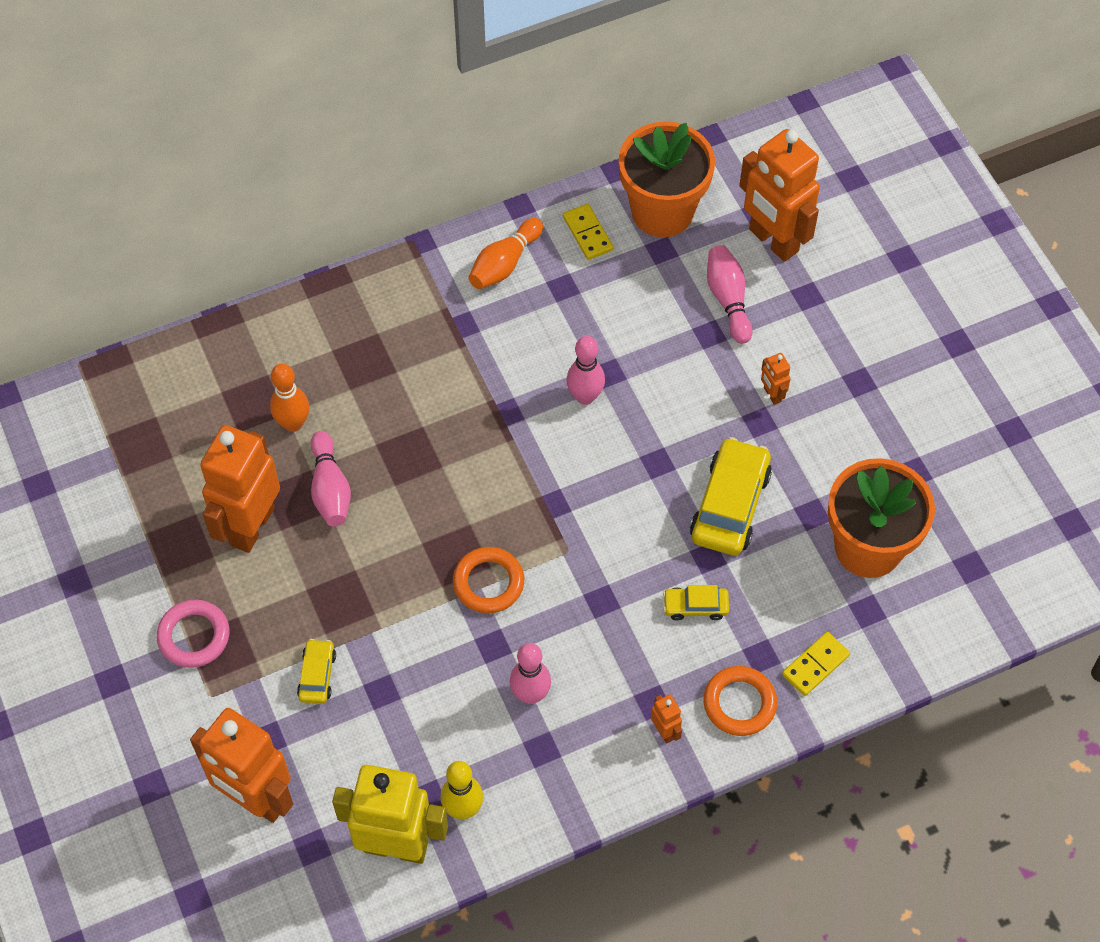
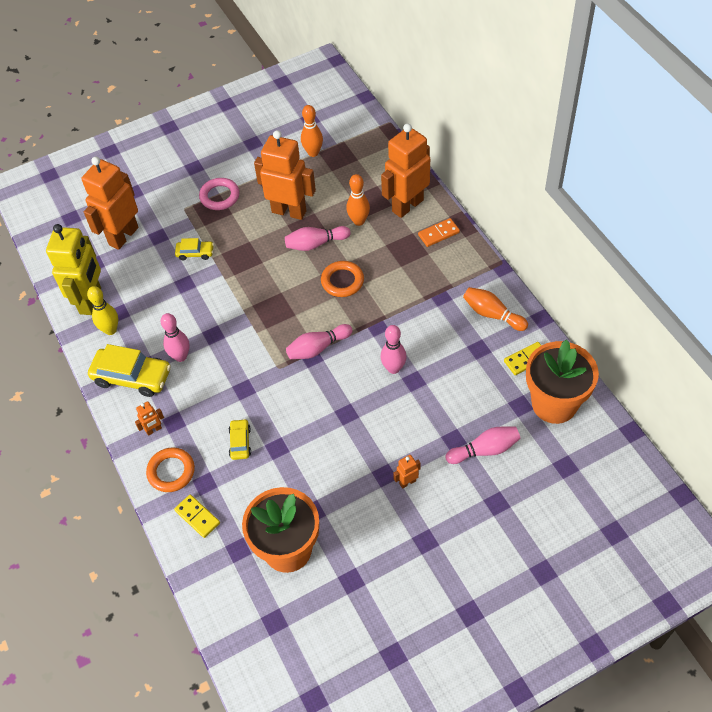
camera: 90 degrees right, 5 degrees down
orange ring [453,547,524,613] -> orange ring moved to [321,261,364,297]
yellow car [690,437,772,556] -> yellow car moved to [88,344,171,397]
orange robot [739,129,820,262] -> orange robot moved to [381,123,430,218]
none -> pink bowling pin [286,324,353,359]
none -> orange bowling pin [301,105,323,157]
none -> orange domino [418,218,460,247]

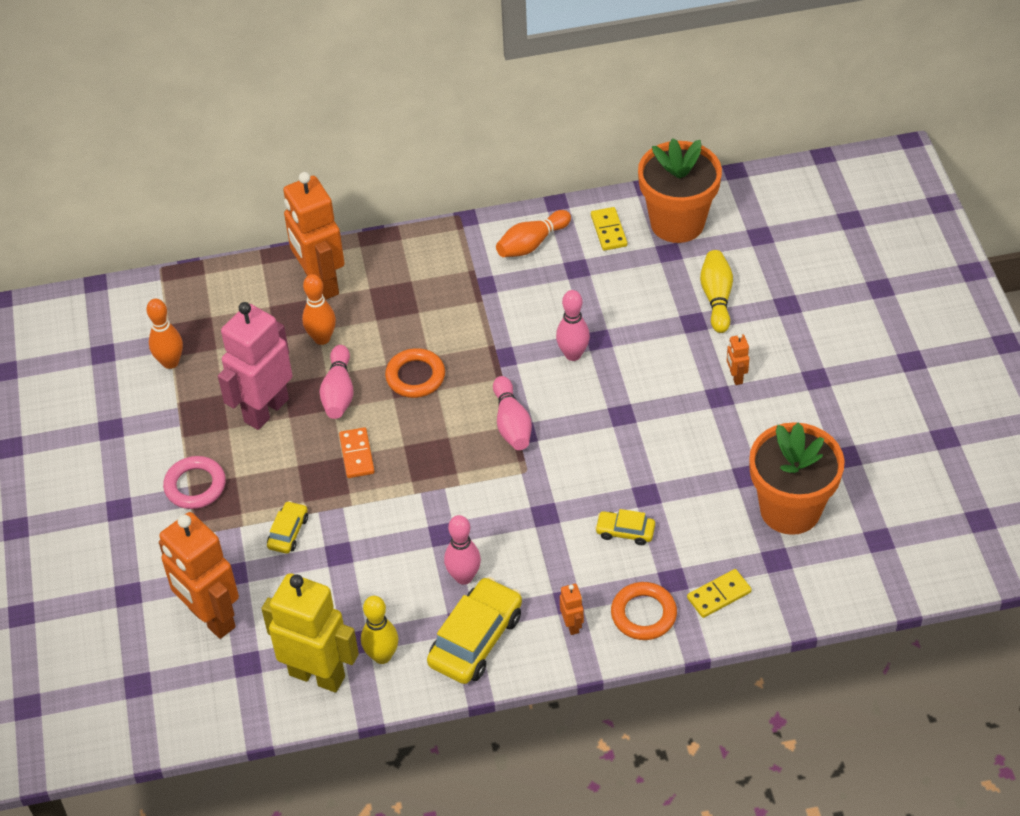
camera: 75 degrees left, 5 degrees down
orange robot [254,130,316,220] -> pink robot [218,302,292,430]
orange domino [418,218,460,247] -> orange domino moved to [339,427,375,478]
pink bowling pin [445,426,520,464] -> yellow bowling pin [700,250,733,333]

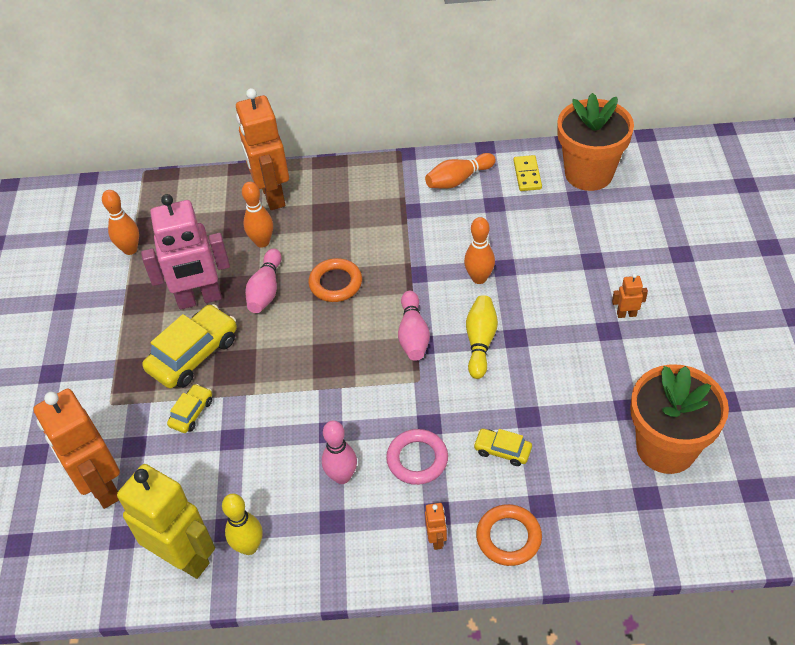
camera: 10 degrees right, 0 degrees up
pink ring [163,456,226,509] -> pink ring moved to [386,429,448,485]
pink robot [218,302,292,430] -> pink robot turned 150 degrees counterclockwise [141,194,230,309]
orange domino [339,427,375,478] -> none
yellow car [427,577,522,684] -> yellow car moved to [142,304,237,388]
pink bowling pin [556,290,590,361] -> orange bowling pin [464,217,495,284]
yellow domino [687,569,752,618] -> none
yellow bowling pin [700,250,733,333] -> yellow bowling pin moved to [466,295,498,379]
orange robot [727,333,749,385] -> orange robot turned 90 degrees clockwise [612,274,648,318]

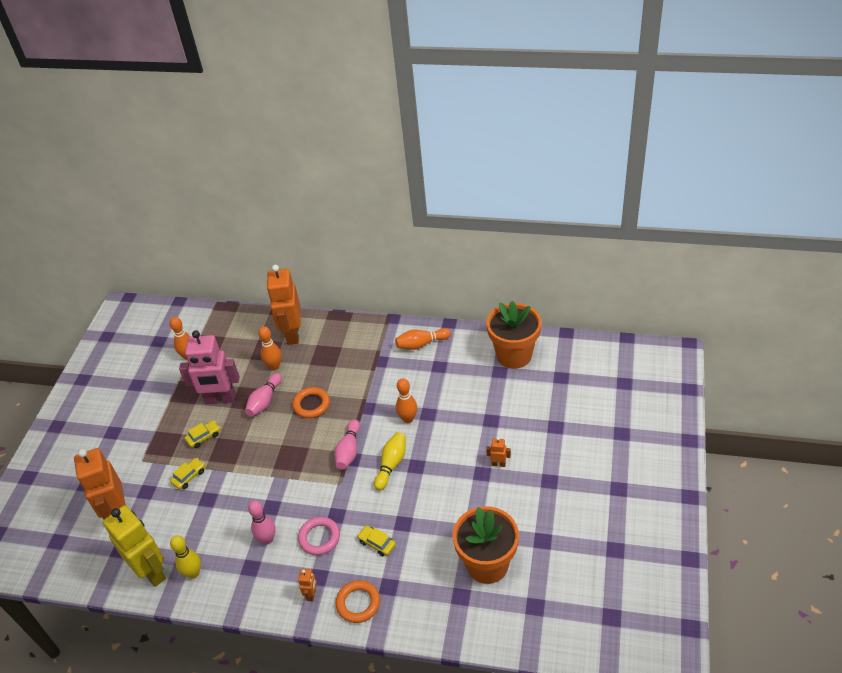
camera: 15 degrees right, 5 degrees down
yellow car [142,304,237,388] -> yellow car [185,421,220,448], size x0.52
yellow domino [513,155,542,191] -> none

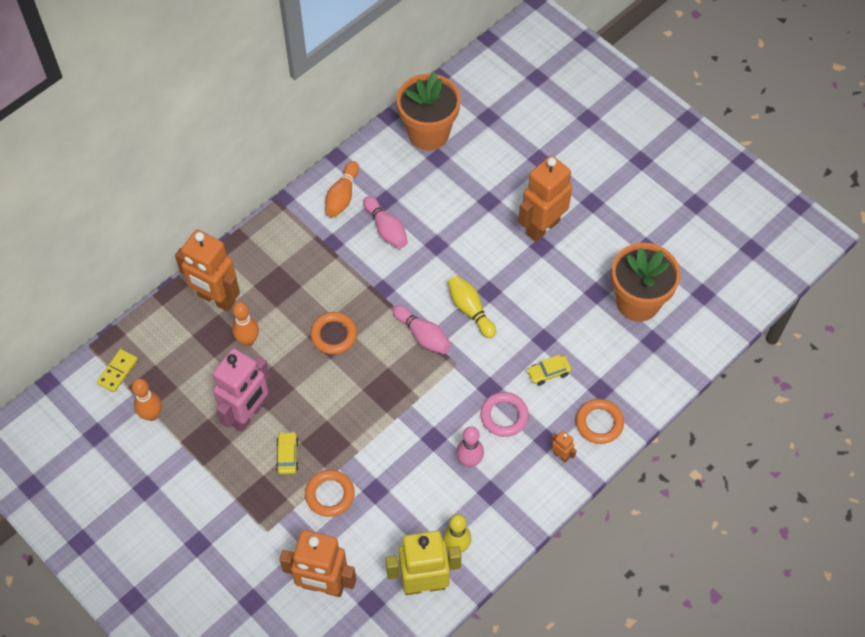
camera: 60 degrees left, 15 degrees up
yellow car [170,458,205,490] -> orange ring [305,470,355,517]
pink bowling pin [245,373,282,417] -> pink bowling pin moved to [363,196,408,249]
orange bowling pin [396,378,417,423] -> none
orange robot [486,437,511,467] -> orange robot [518,155,572,242], size x2.43
none -> yellow domino [97,349,138,392]

